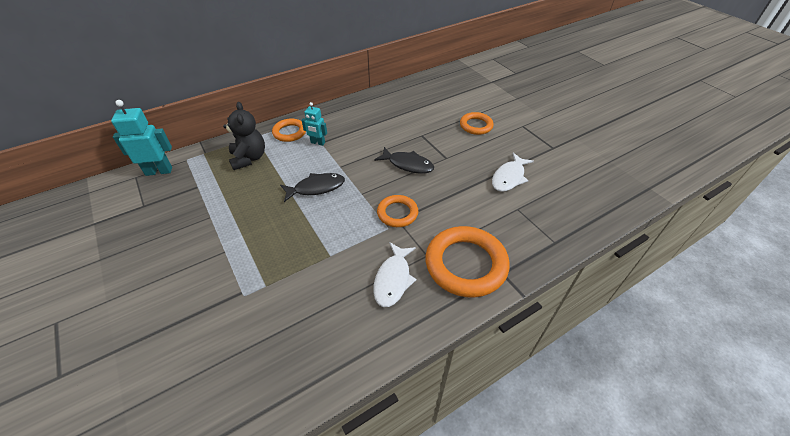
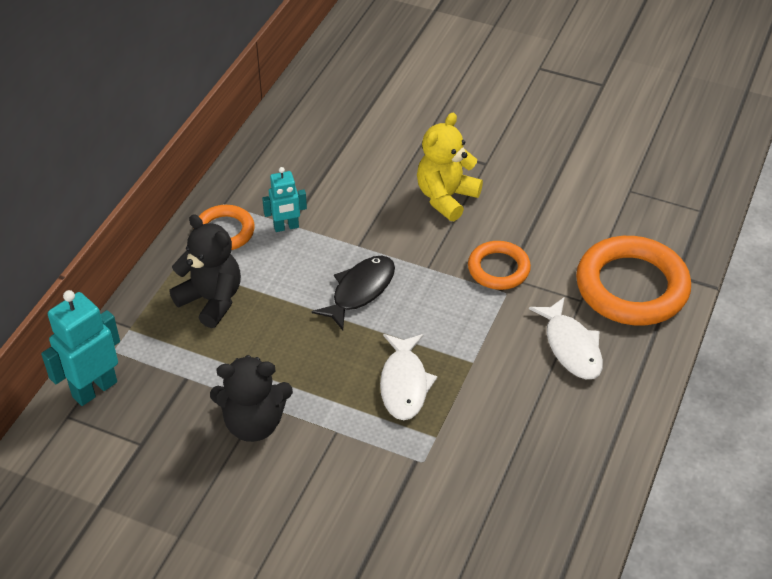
camera: 35 degrees left, 0 degrees up
black fish [374,147,434,174] -> yellow teddy bear [417,113,483,221]
orange ring [460,112,494,135] -> none
white fish [492,153,534,192] -> white fish moved to [380,334,437,420]
none -> black teddy bear [210,355,293,442]

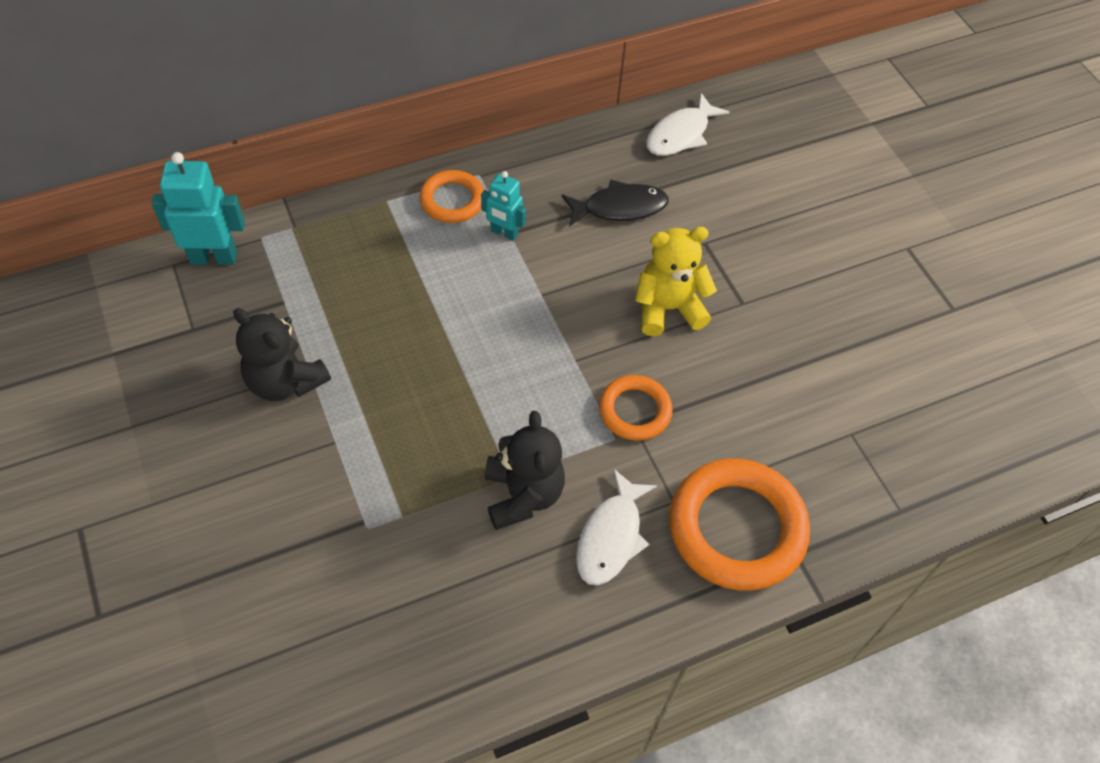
camera: 40 degrees right, 10 degrees up
black teddy bear [169,214,241,328] -> black teddy bear moved to [485,411,565,530]
black fish [312,256,395,330] -> black fish moved to [562,180,669,227]
white fish [380,334,437,420] -> white fish moved to [646,93,729,156]

